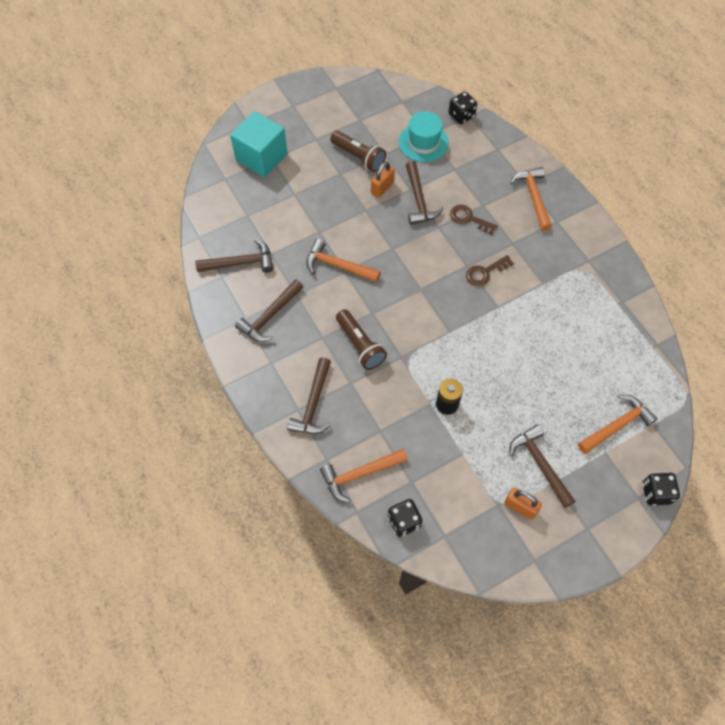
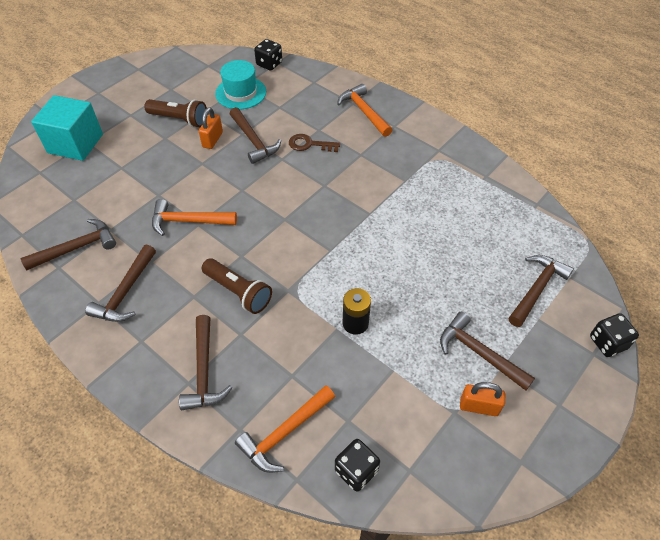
camera: 20 degrees left, 10 degrees down
brown key [466,255,514,286] -> none
orange hammer [578,394,658,454] -> brown hammer [509,255,574,327]

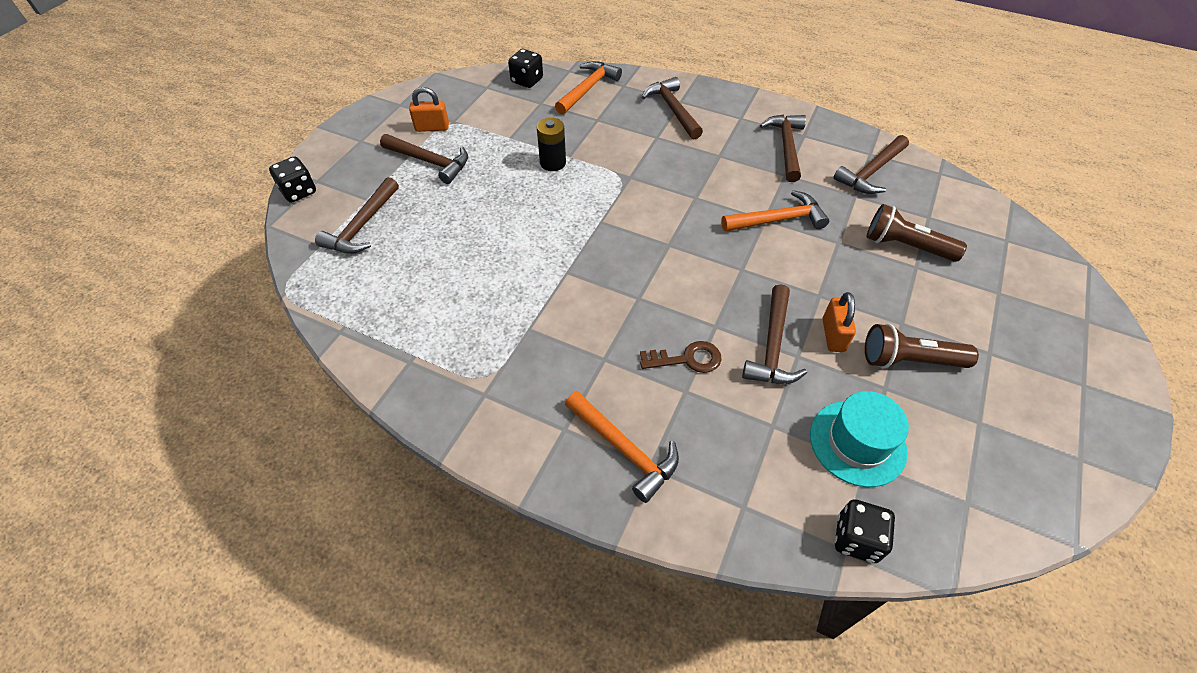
camera: 165 degrees right, 0 degrees up
turquoise cube [31,95,103,161] -> none
brown flashlight [202,258,272,314] -> brown flashlight moved to [867,204,967,262]
brown hammer [230,107,281,164] -> brown hammer turned 120 degrees counterclockwise [742,284,807,384]

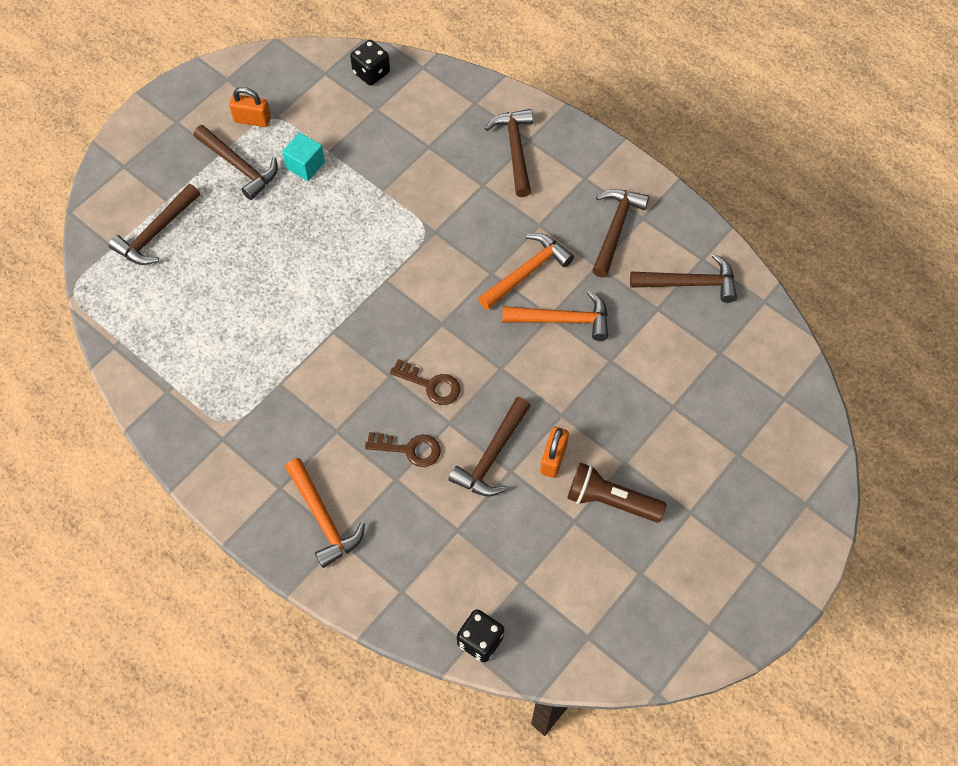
camera: 15 degrees right, 10 degrees up
black dice [269,156,316,203] -> none
black battery [537,118,566,171] -> none
orange hammer [555,61,622,115] -> orange hammer moved to [478,233,574,310]
turquoise hat [810,391,909,487] -> none
brown hammer [833,135,909,194] -> brown hammer turned 150 degrees counterclockwise [630,254,737,303]
brown flashlight [867,204,967,262] -> none
none -> turquoise cube [282,132,325,181]
none -> brown key [390,359,460,405]

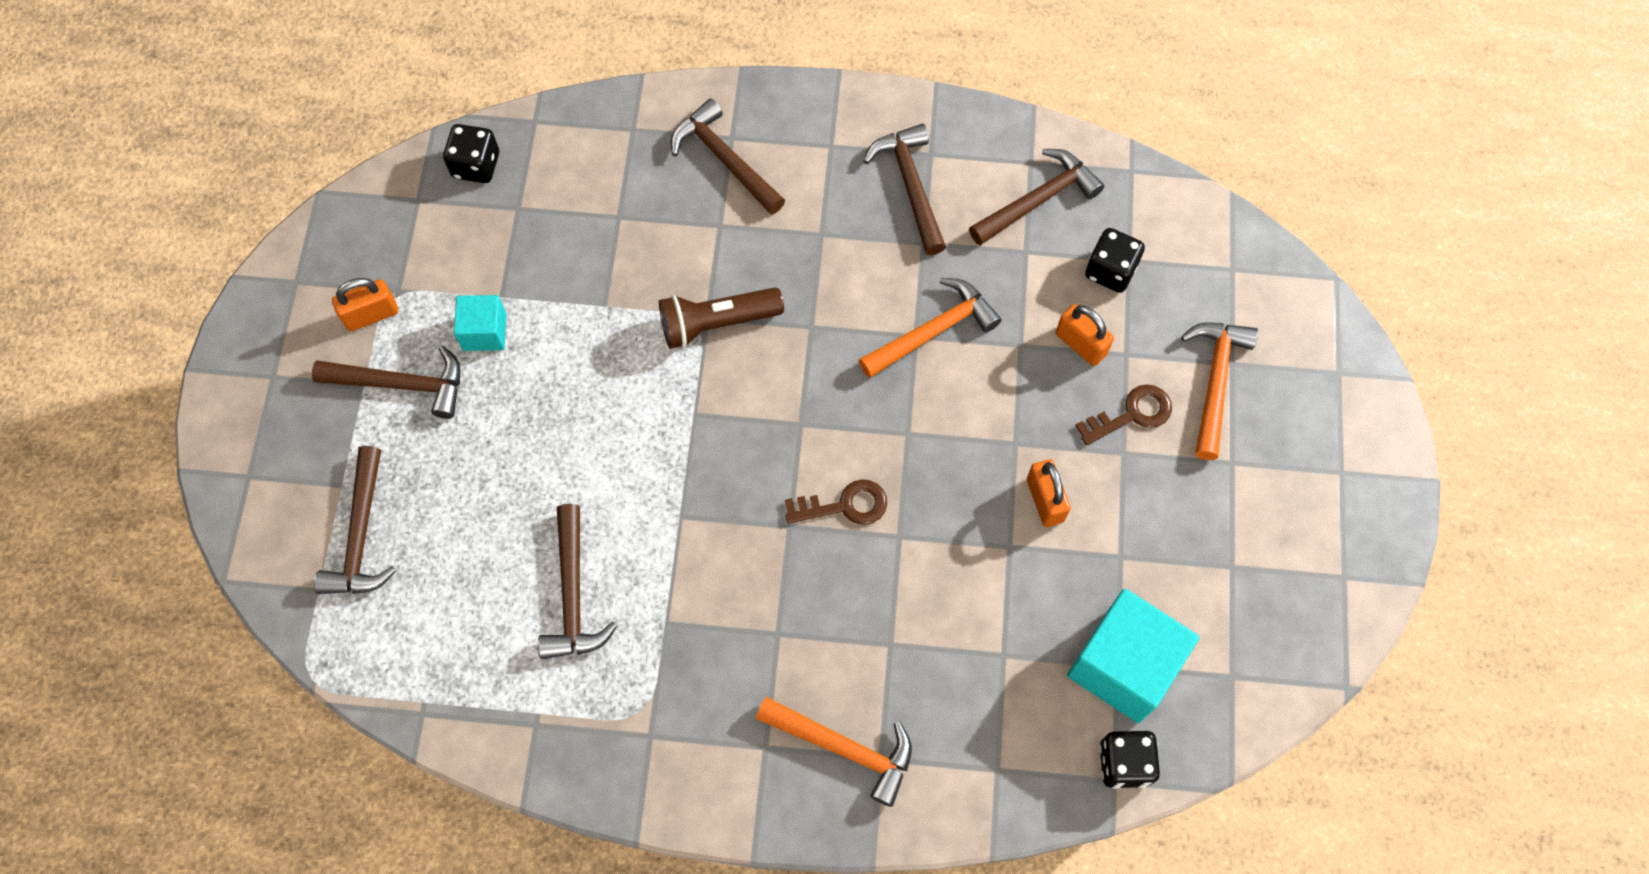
camera: 35 degrees left, 5 degrees up
brown key [365,432,441,467] -> brown key moved to [1075,384,1172,445]
brown hammer [448,397,531,497] -> brown hammer moved to [538,504,617,659]
orange hammer [478,233,574,310] -> orange hammer moved to [1181,322,1258,460]
brown flashlight [567,462,666,523] -> brown flashlight moved to [659,287,784,349]
none -> orange padlock [1056,304,1114,366]
none -> turquoise cube [1067,589,1199,723]
none -> black dice [1085,228,1145,293]

